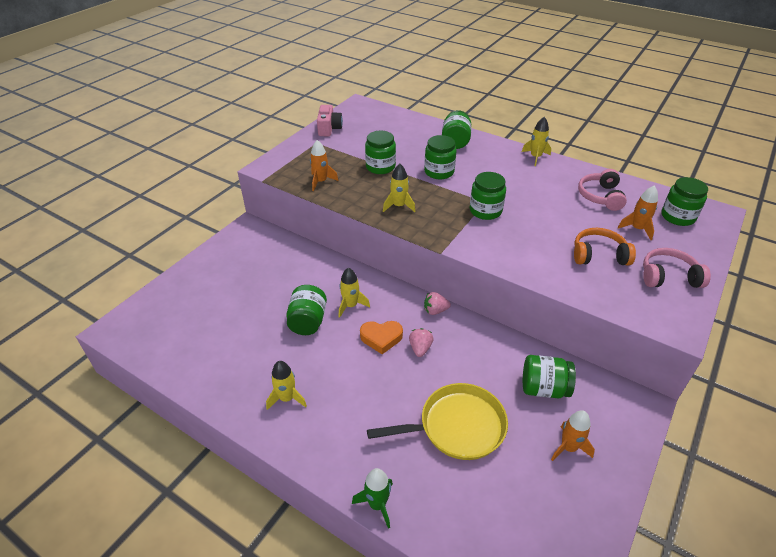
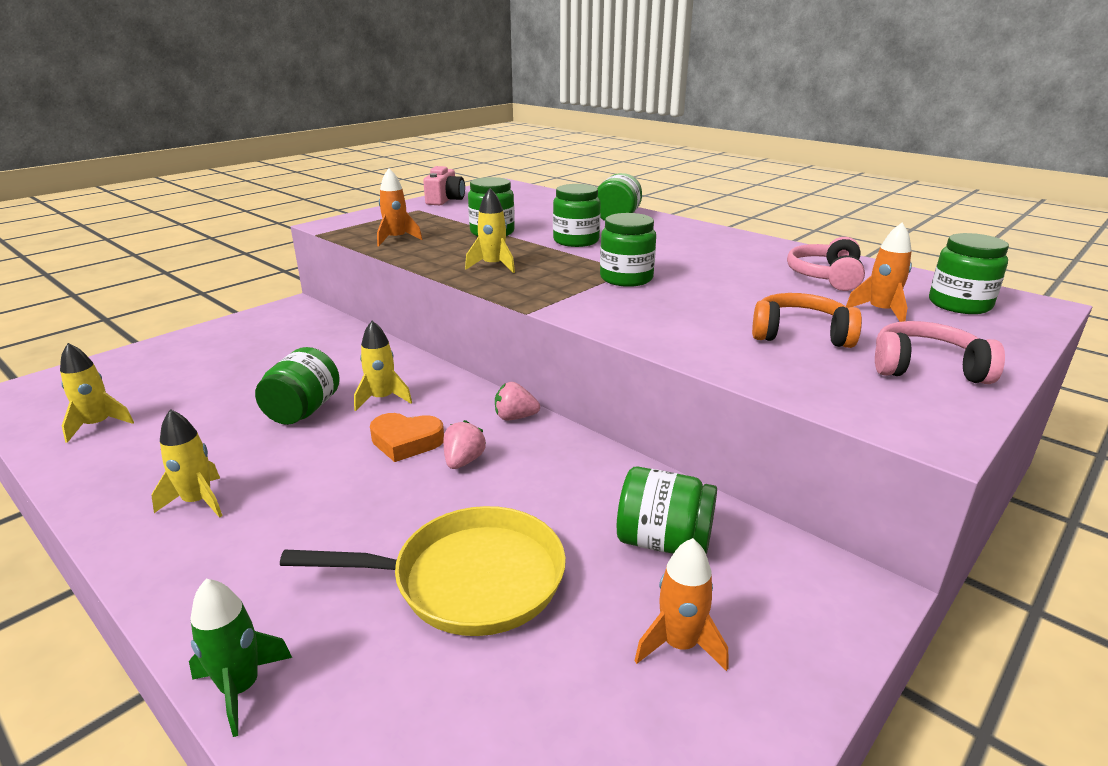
camera: 10 degrees right, 15 degrees down
yellow rocket [522,117,551,166] -> yellow rocket moved to [60,343,134,443]

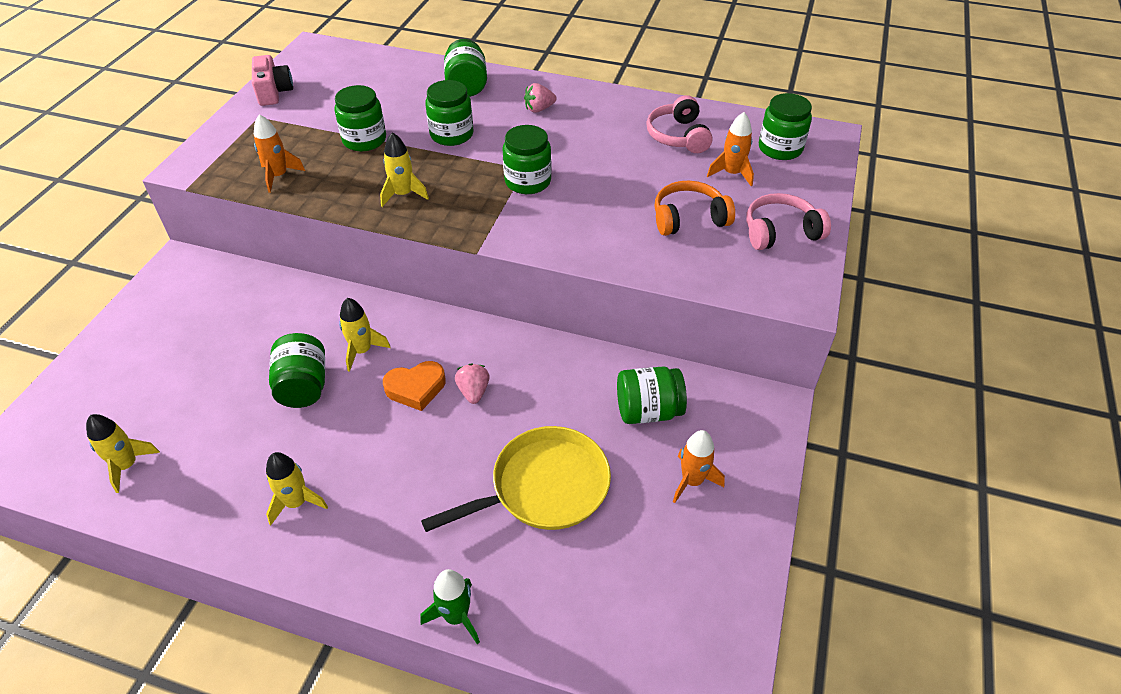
camera: 25 degrees left, 20 degrees up
pink strawberry [495,382,540,420] -> pink strawberry moved to [524,83,557,113]

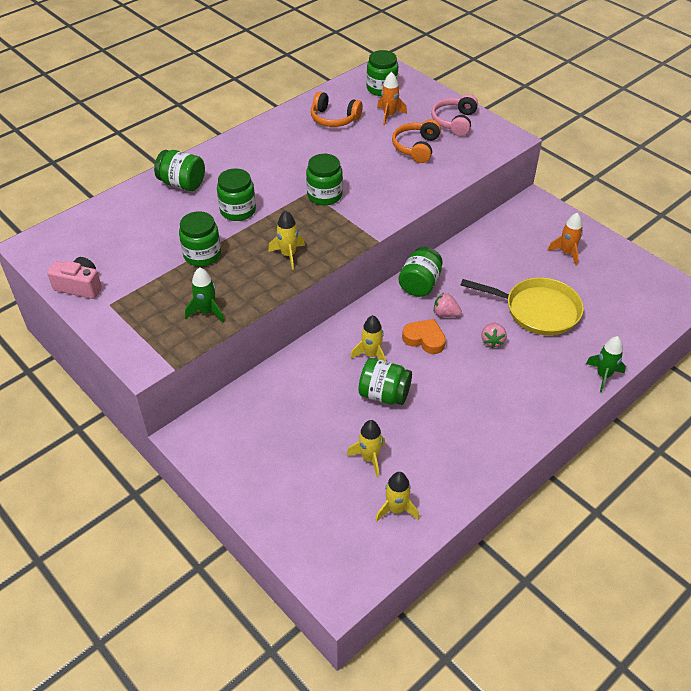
camera: 60 degrees left, 0 degrees up
orange rocket [254,114,305,193] -> green rocket [185,267,225,323]
yellow rocket [266,452,328,525] -> yellow rocket moved to [346,420,385,478]
orange heart [383,361,445,411] -> orange heart turned 75 degrees counterclockwise [402,319,446,354]
yellow pan [421,426,611,532] -> yellow pan turned 105 degrees clockwise [461,278,584,335]
pink strawberry [524,83,557,113] -> pink strawberry moved to [481,322,507,348]
green jar [617,366,687,424] -> green jar moved to [399,247,443,297]
pink headphones [646,95,713,153] -> orange headphones [311,91,363,127]

